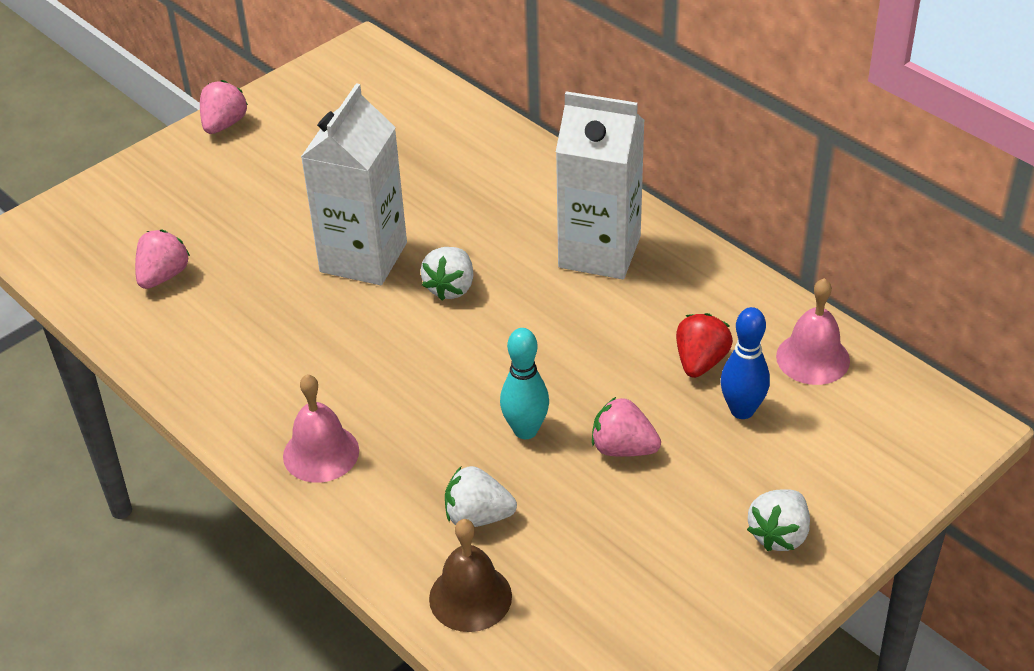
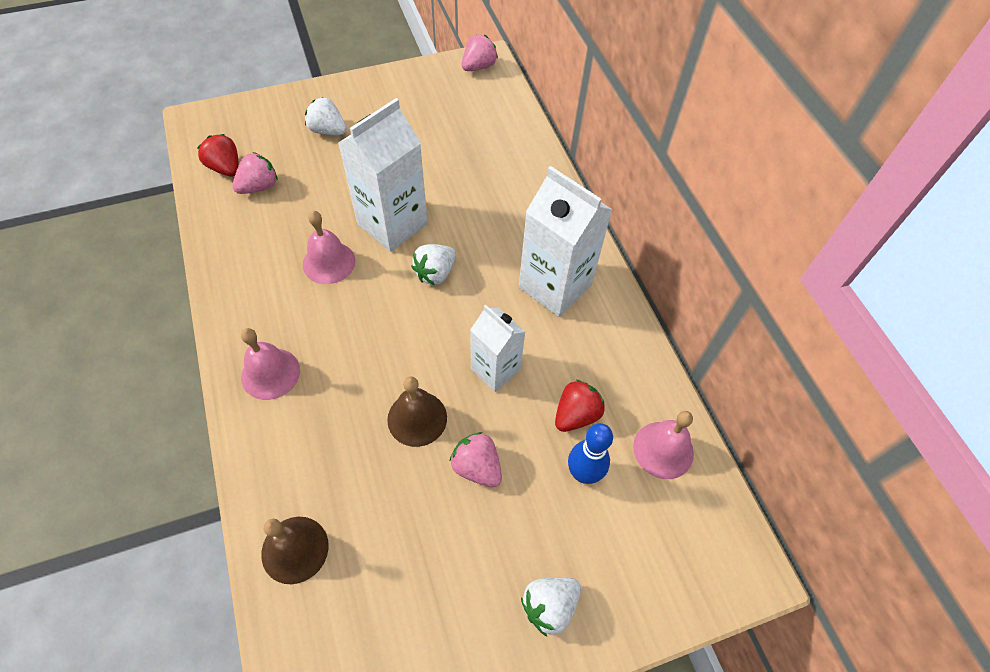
camera: 20 degrees right, 15 degrees up
pink strawberry [200,80,248,134] -> pink strawberry moved to [462,34,498,71]
white strawberry [445,466,517,527] -> white strawberry moved to [305,97,346,135]
turquoise bowling pin [500,328,549,439] -> brown bell [387,377,447,447]
none -> red strawberry [197,134,239,177]
none -> pink bell [303,211,355,284]
none -> white carton [470,305,525,392]

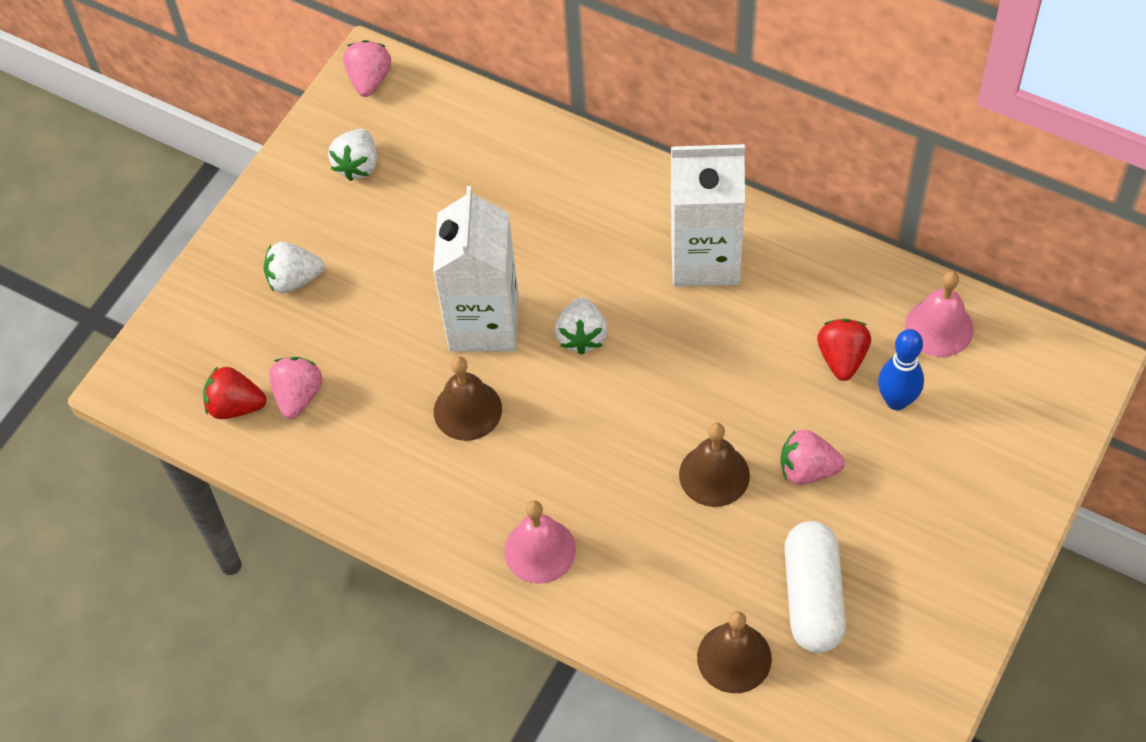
camera: 35 degrees left, 0 degrees up
pink bell [303,211,355,284] -> brown bell [434,356,502,441]
white carton [470,305,525,392] -> none
white strawberry [521,577,581,636] -> white strawberry moved to [328,129,377,181]
none -> white capsule [784,521,846,653]

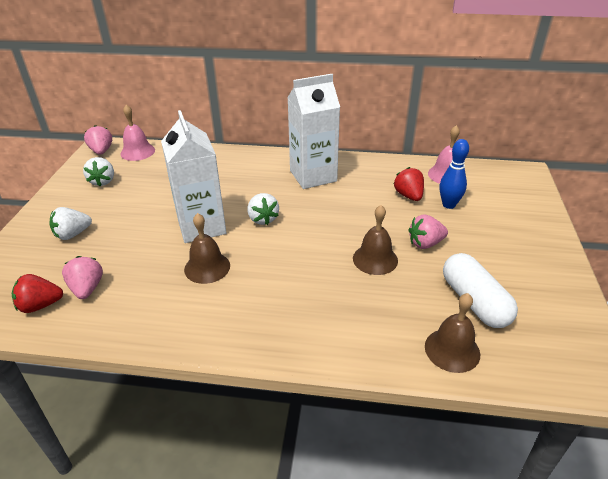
camera: 25 degrees left, 20 degrees down
pink bell [504,500,576,584] -> pink bell moved to [120,105,155,161]

